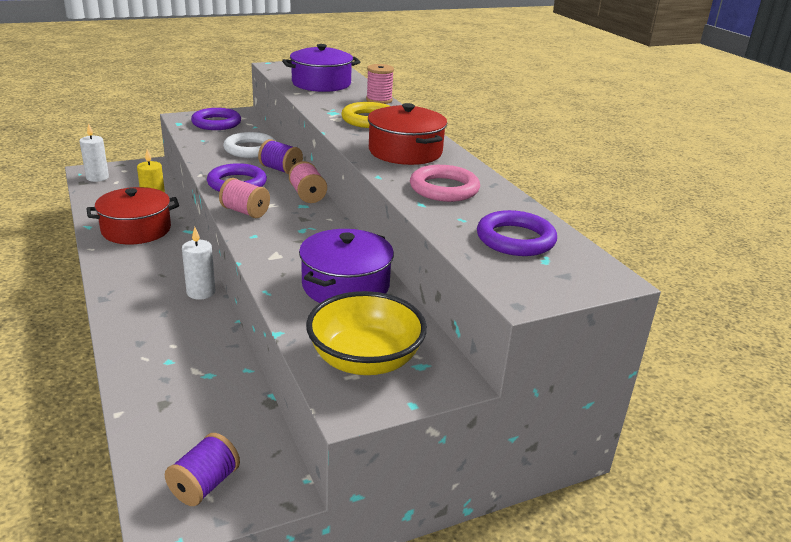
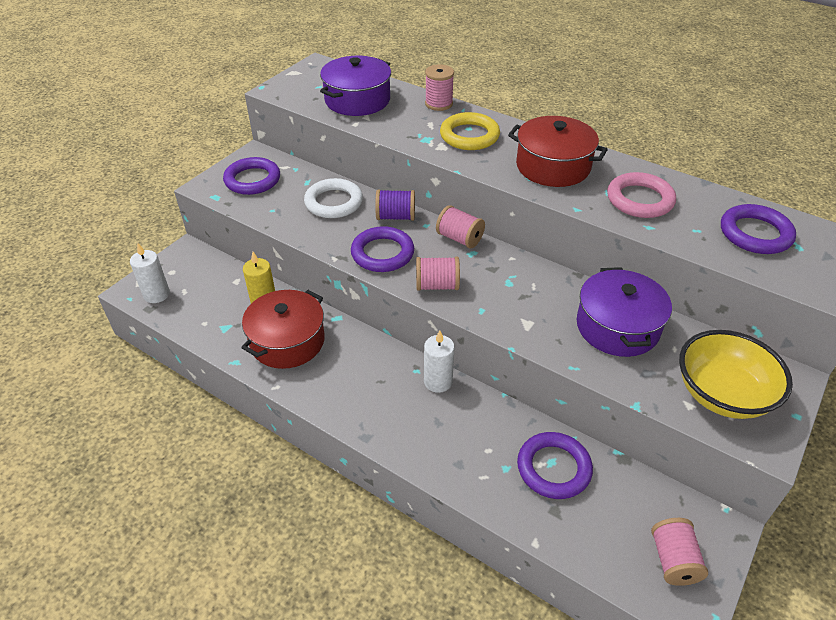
camera: 30 degrees left, 15 degrees up
purple spool [165,433,240,506] -> pink spool [651,518,708,586]
none -> purple ring [517,432,593,499]

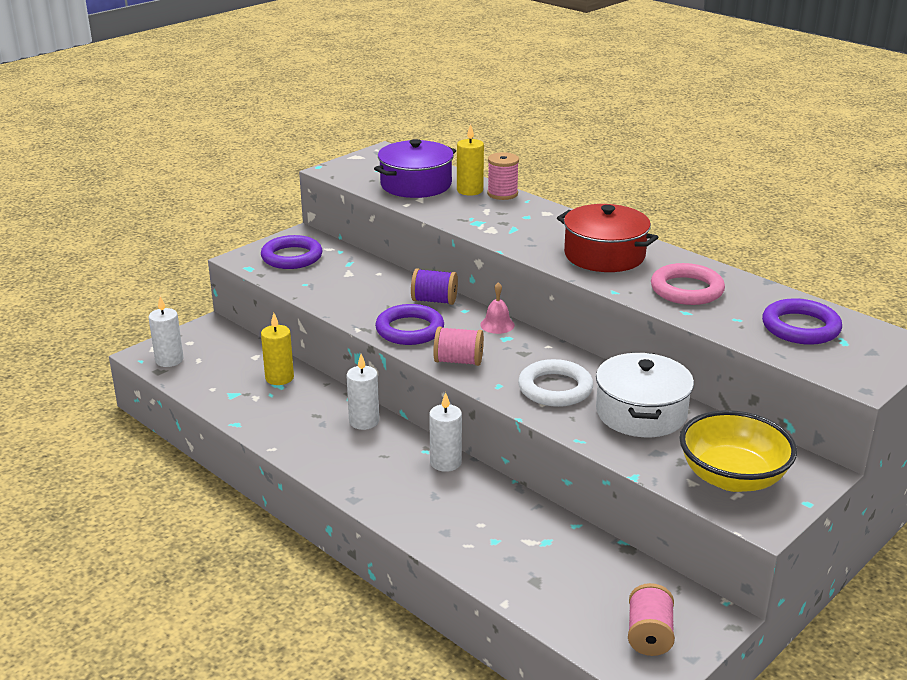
camera: 10 degrees right, 15 degrees down
red pot [241,290,325,369] -> none
white ring [304,178,363,218] -> white ring moved to [518,359,593,407]
pink spool [436,205,485,248] -> pink bell [480,282,515,334]
yellow ring [440,112,500,150] -> none
purple ring [517,432,593,499] -> none
purple pot [577,267,672,357] -> white pot [596,352,694,437]
none -> white candle [346,354,379,430]
none -> yellow candle [457,124,484,196]

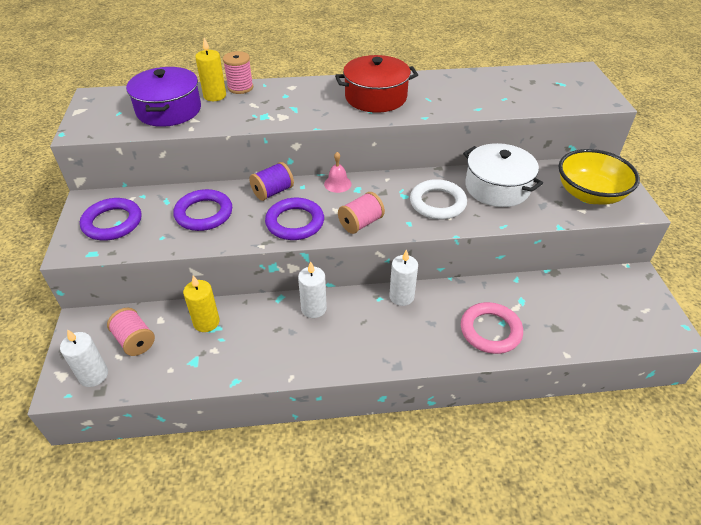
camera: 50 degrees left, 15 degrees up
pink spool [628,583,675,656] -> pink spool moved to [107,308,155,356]
pink ring [651,263,725,305] -> pink ring moved to [461,302,523,354]
purple ring [762,298,842,345] -> purple ring moved to [173,189,232,231]

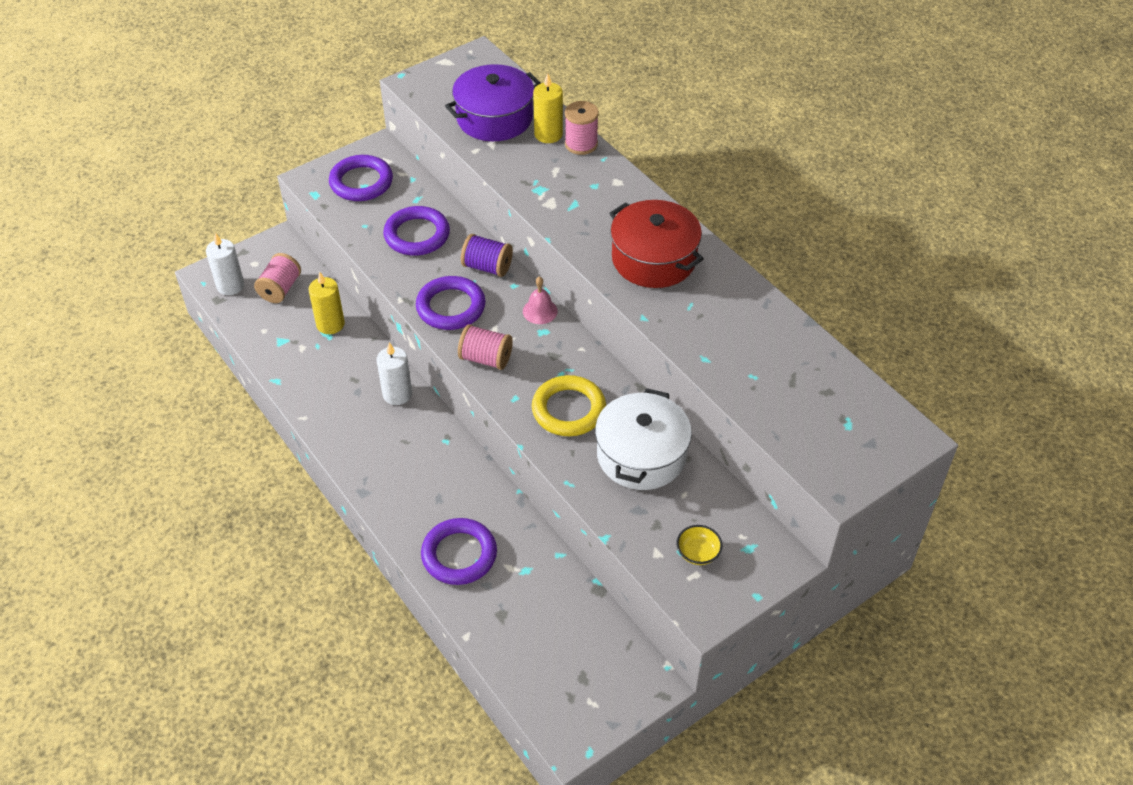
camera: 60 degrees right, 5 degrees up
white candle [389,249,418,306] -> none
white ring [410,179,467,220] -> yellow ring [532,375,606,436]
pink ring [461,302,523,354] -> purple ring [421,518,497,585]
yellow bowl [559,149,640,204] -> yellow bowl [677,525,722,565], size x0.42

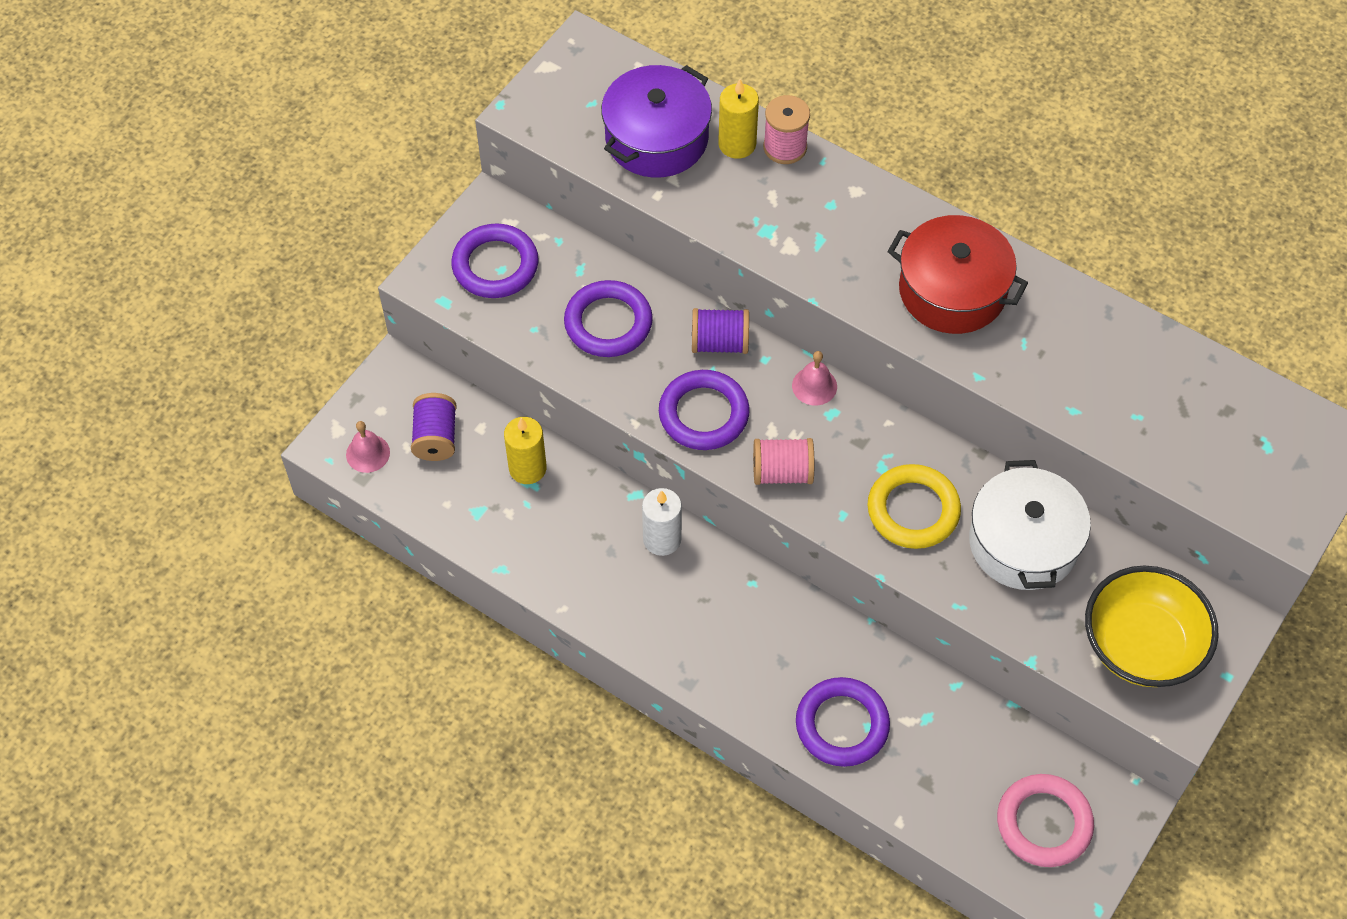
camera: 20 degrees left, 10 degrees up
white candle [206,233,244,295] -> pink bell [346,421,390,473]
pink spool [254,253,301,303] -> purple spool [411,393,457,461]
yellow bowl [677,525,722,565] -> yellow bowl [1085,566,1219,687], size x2.40
none -> pink ring [997,774,1094,867]

